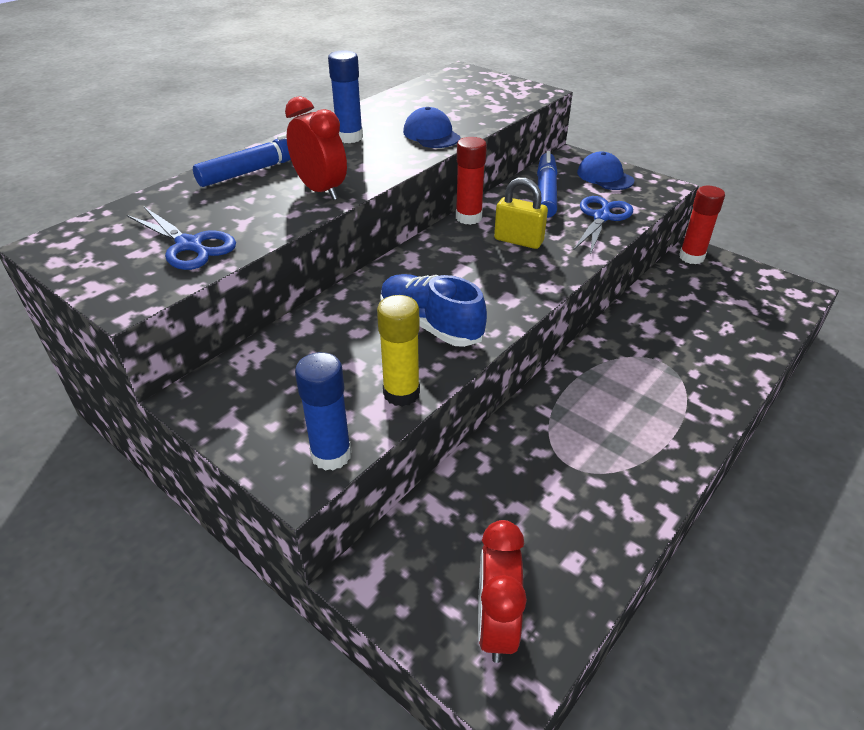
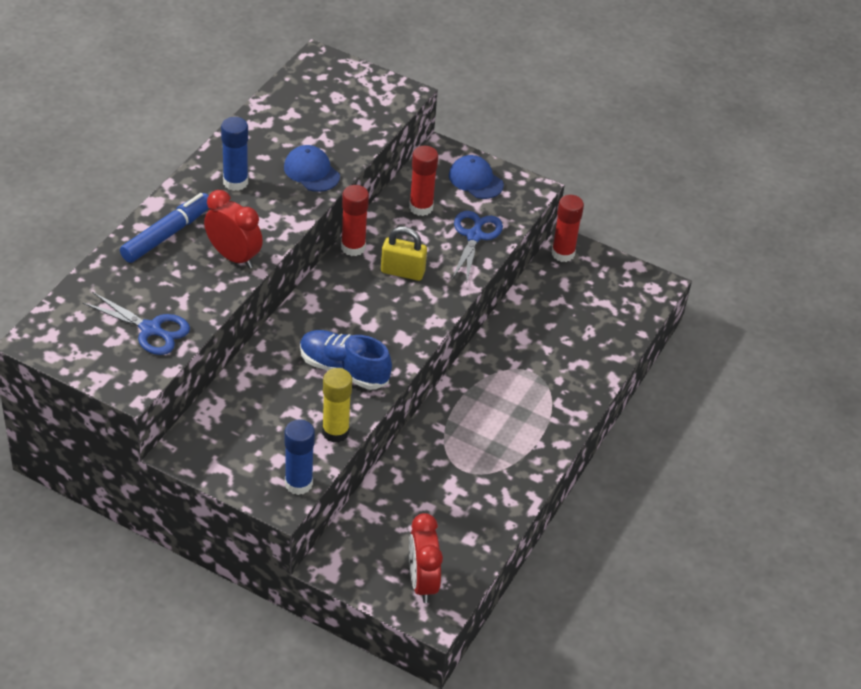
camera: 15 degrees left, 5 degrees up
blue marker [537,151,558,218] -> red glue stick [409,146,438,216]

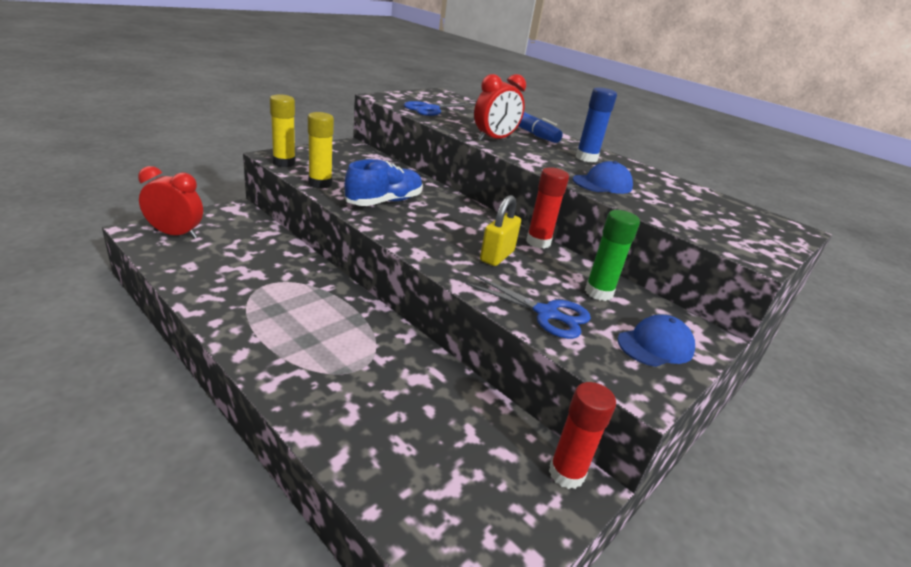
camera: 105 degrees right, 15 degrees down
blue glue stick [284,419,315,495] -> yellow glue stick [270,94,296,167]
red glue stick [409,146,438,216] -> green glue stick [585,210,640,301]

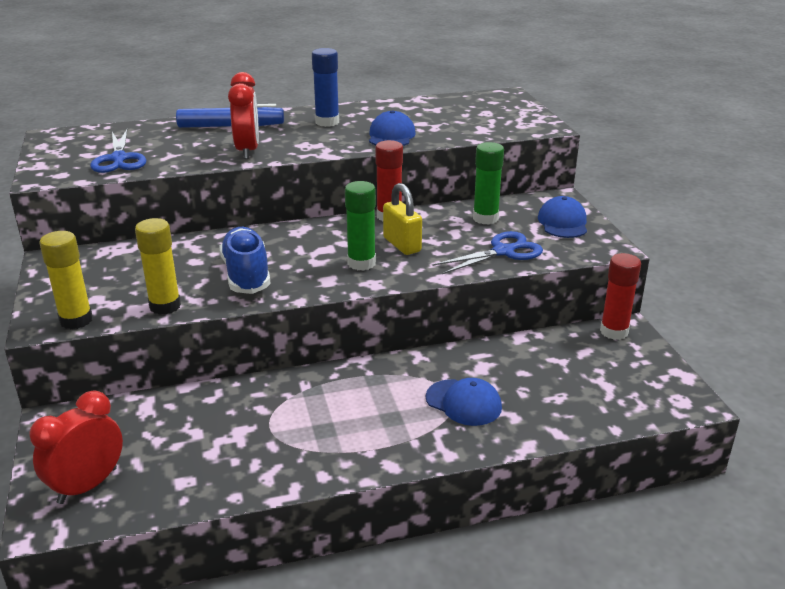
camera: 55 degrees left, 0 degrees up
none -> green glue stick [345,181,376,271]
none -> blue cap [426,378,502,426]

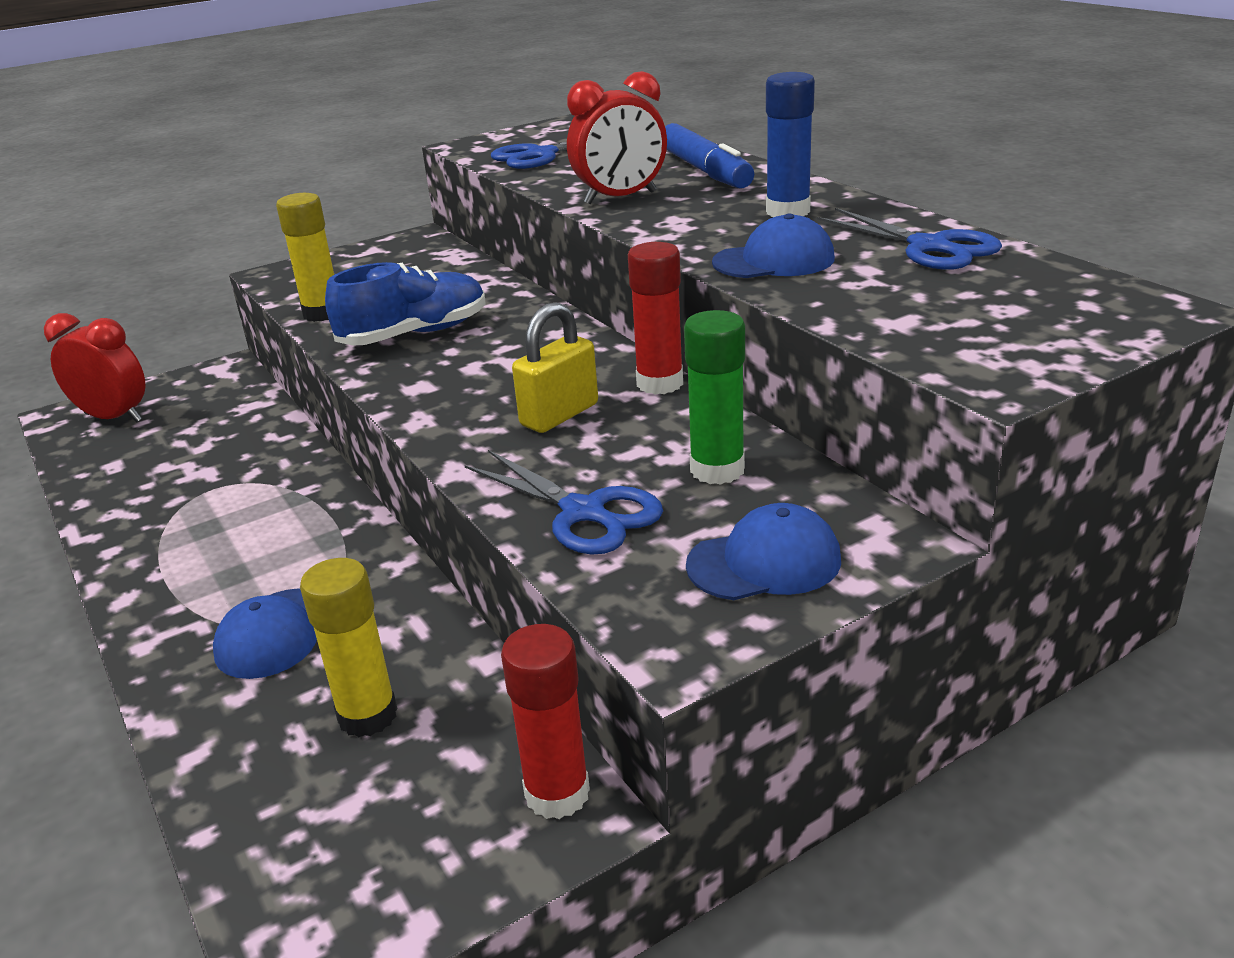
camera: 75 degrees right, 0 degrees up
yellow glue stick [39,231,93,329] -> yellow glue stick moved to [300,558,398,737]
green glue stick [345,181,376,271] -> none
none -> blue scissors [816,208,1002,270]

